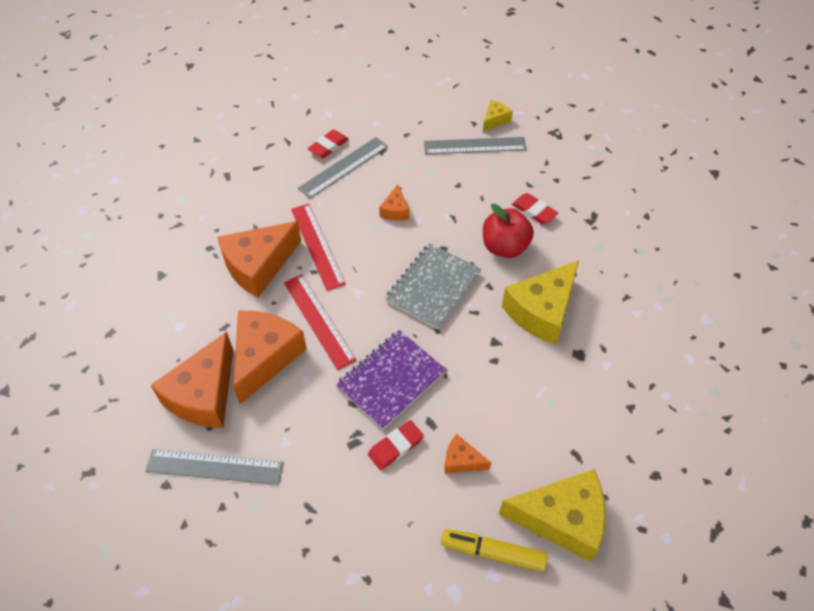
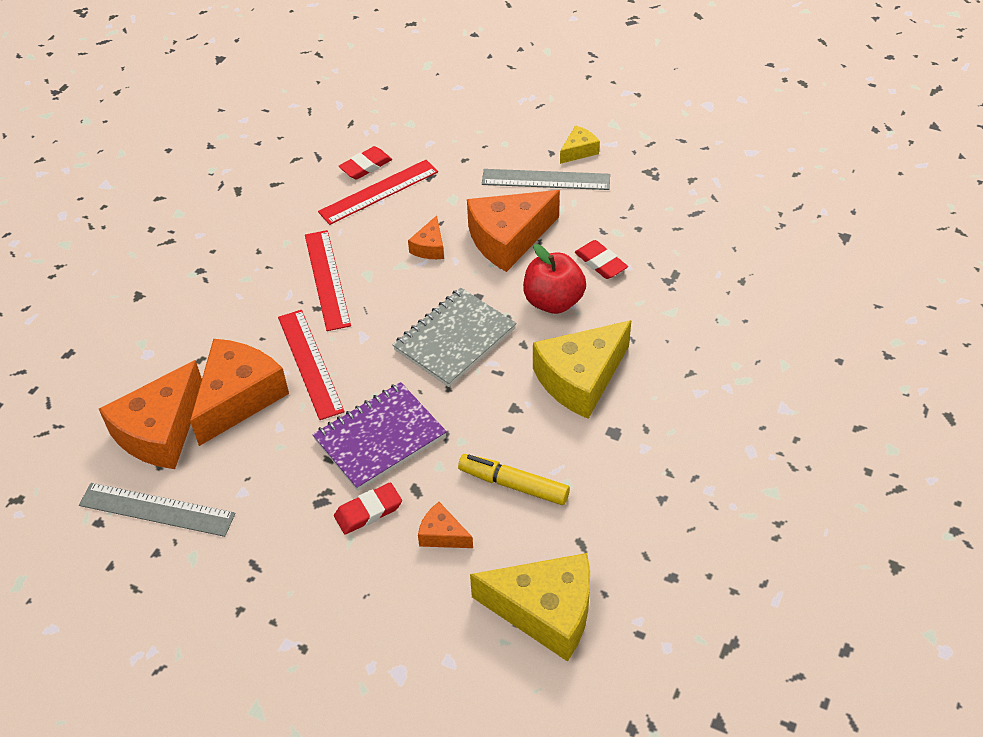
camera: 10 degrees right, 5 degrees down
orange cheese [217,221,301,298] -> orange cheese moved to [467,190,560,272]
grey ruler [298,137,388,199] -> red ruler [318,160,438,225]
yellow marker [441,529,548,572] -> yellow marker moved to [458,454,570,505]

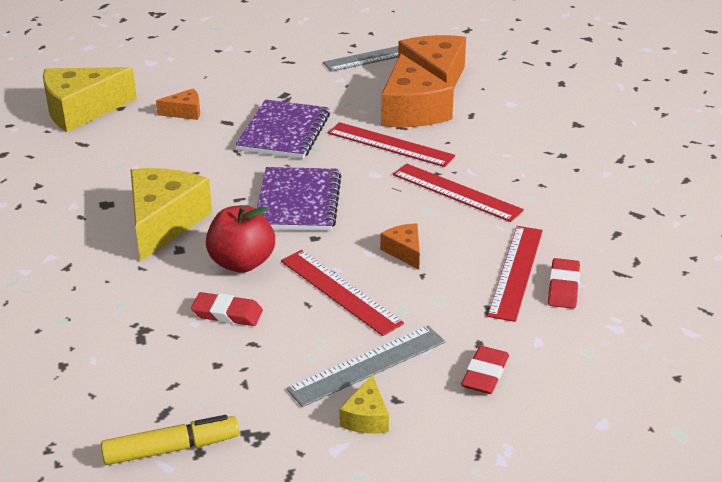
camera: 140 degrees right, 15 degrees down
red eraser [334,482,402,535] -> red eraser moved to [461,346,509,394]
grey notebook [393,288,517,387] -> purple notebook [257,167,341,231]
yellow marker [458,454,570,505] -> yellow marker moved to [101,415,239,465]
orange cheese [467,190,560,272] -> red ruler [281,250,404,336]

